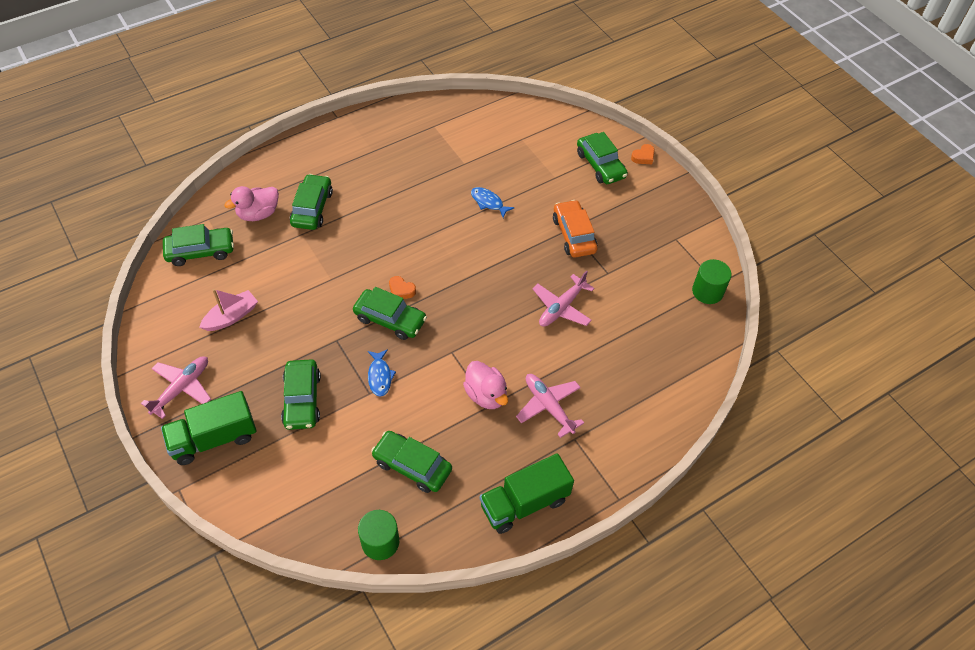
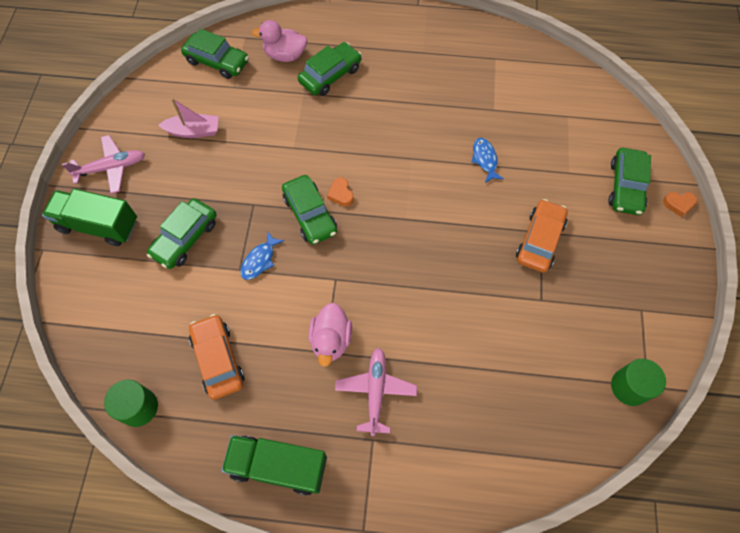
camera: 40 degrees right, 10 degrees up
green car [371,431,452,493] -> orange car [189,314,244,400]
pink plane [532,270,595,327] -> none

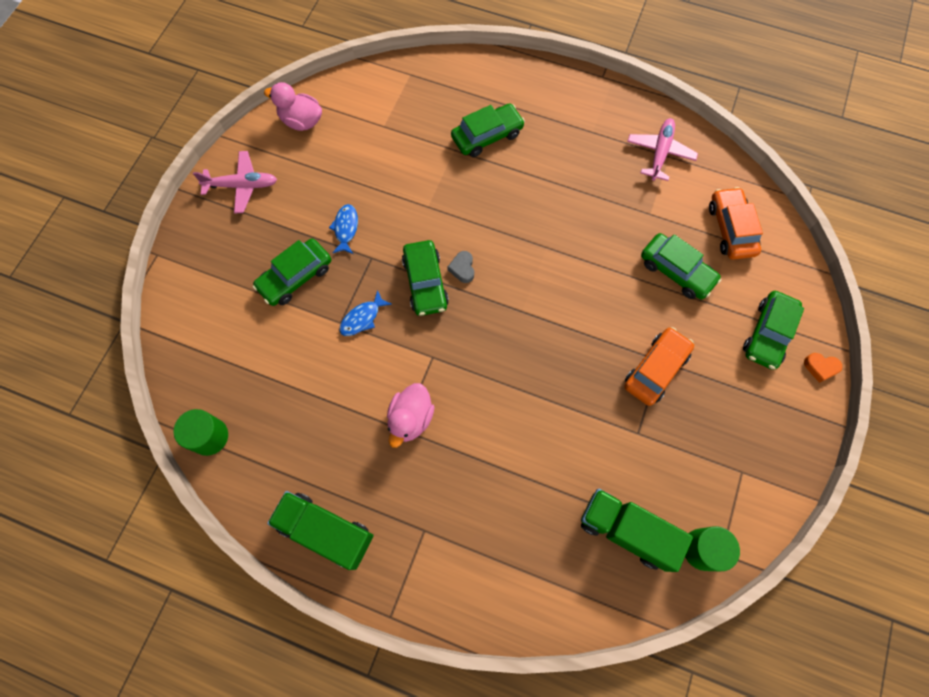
camera: 15 degrees right, 5 degrees up
green truck [42,189,137,246] -> green truck moved to [581,489,693,572]
pink boat [158,98,219,138] -> none
green car [181,28,249,79] -> green car moved to [641,233,721,299]
orange car [189,314,244,400] -> orange car moved to [709,187,763,260]
pink duck [252,20,307,62] -> pink duck moved to [264,82,322,131]
orange heart [327,177,354,207] -> grey heart [447,251,474,283]
pink plane [335,348,417,436] -> pink plane moved to [627,118,698,181]
blue fish [471,138,504,183] -> blue fish moved to [329,204,358,254]

